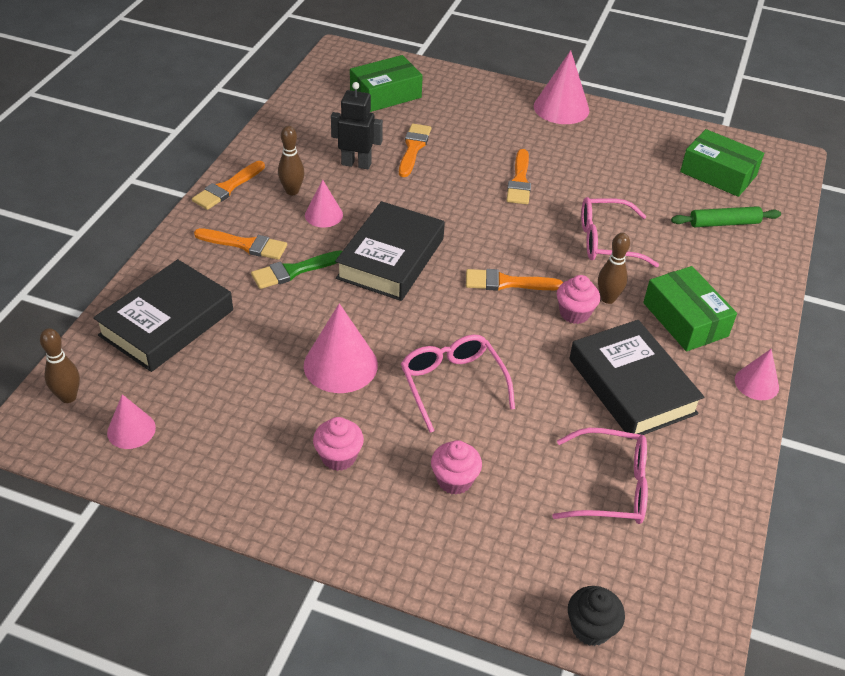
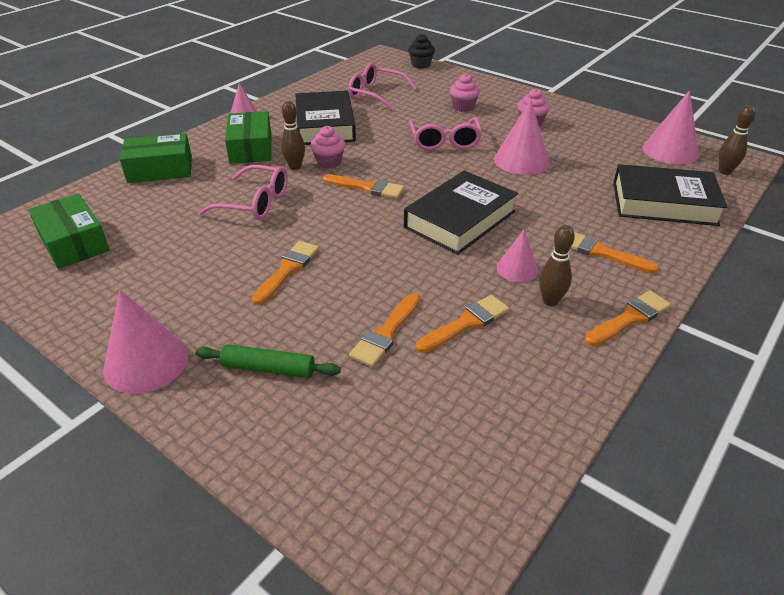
camera: 160 degrees left, 5 degrees down
black book [93,259,233,372] -> black book turned 45 degrees clockwise [613,164,727,226]
pink cone [107,394,156,449] -> pink cone [642,90,699,164], size x1.68
green brush [251,250,342,289] -> none
black robot [331,82,383,169] -> orange brush [416,295,509,353]
green box [350,55,423,112] -> green box moved to [120,133,192,183]
green rolling pin [671,206,781,227] -> green rolling pin moved to [195,344,341,378]

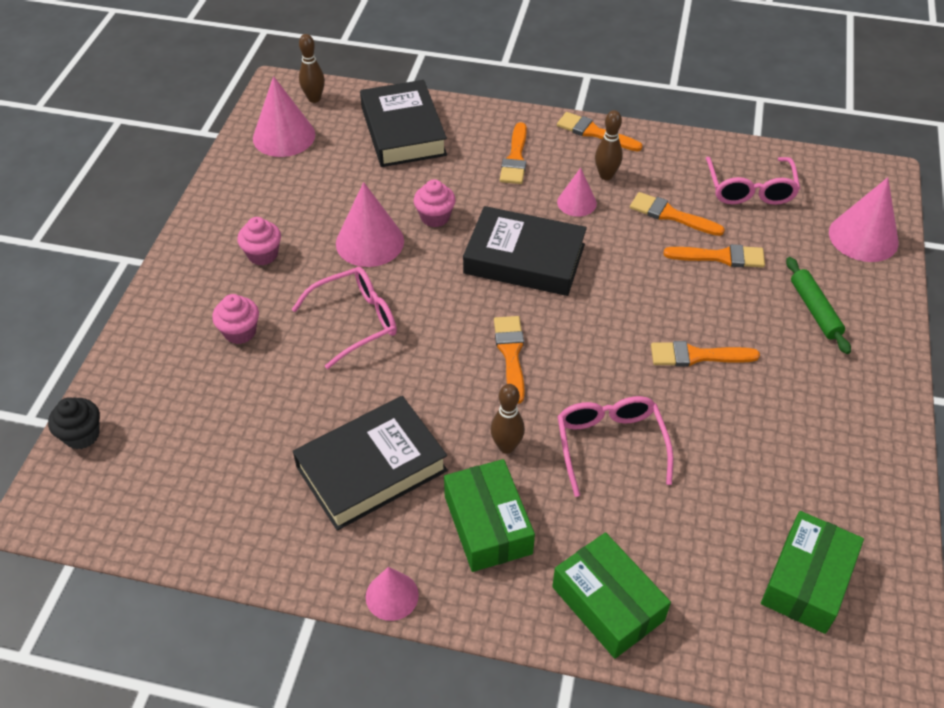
camera: 115 degrees left, 10 degrees up
pink cone [103,290,188,394] -> pink cone moved to [829,177,899,262]
green box [225,111,271,164] -> green box turned 75 degrees counterclockwise [444,459,535,572]
pink cupcake [310,126,346,169] -> pink cupcake moved to [414,179,456,227]
pink glasses [348,63,417,111] -> pink glasses moved to [706,157,800,205]

